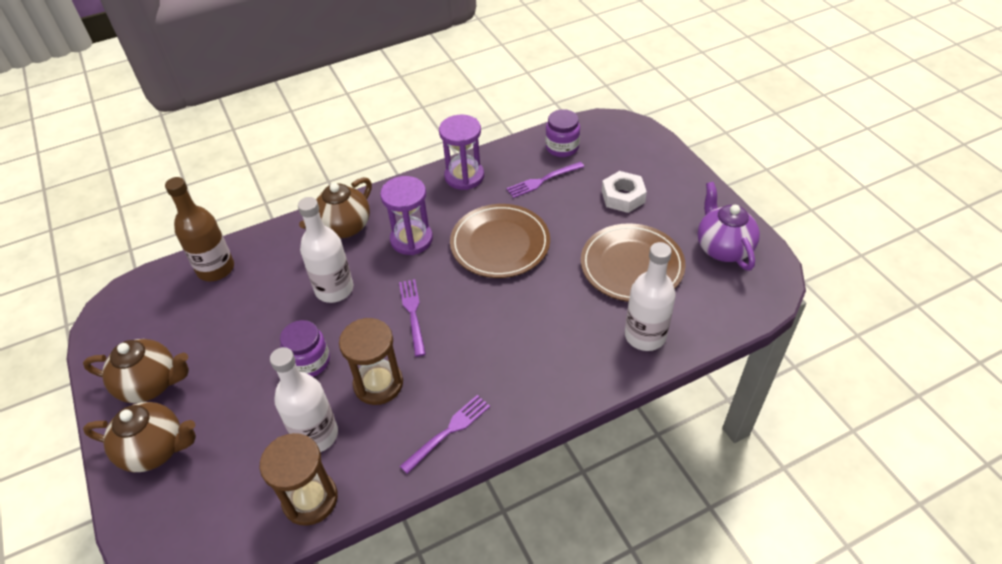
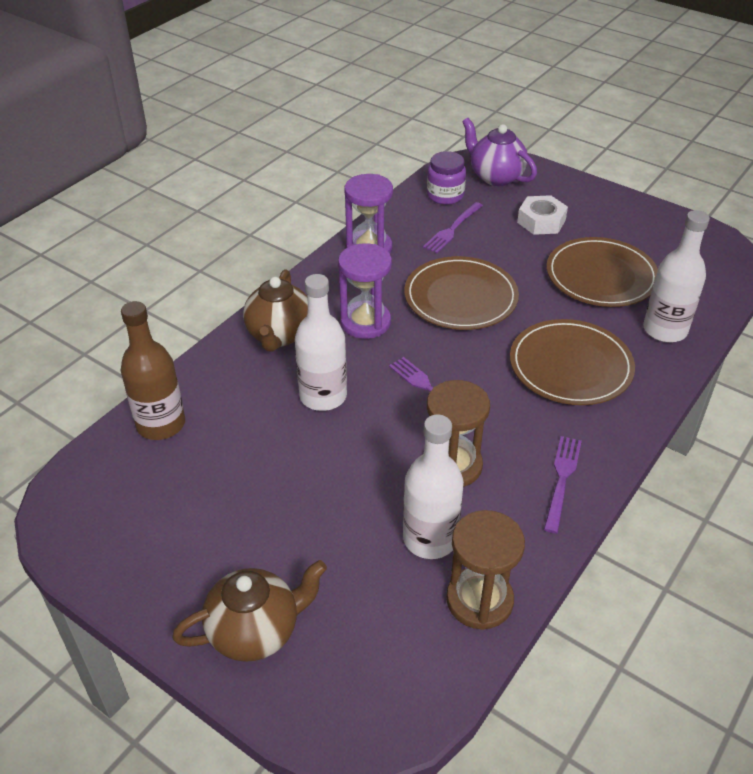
camera: 30 degrees left, 5 degrees down
brown teapot [83,339,189,403] -> none
purple jar [280,320,330,377] -> none
purple teapot [697,182,760,271] -> purple teapot moved to [462,118,537,186]
none -> brown plate [510,319,635,405]

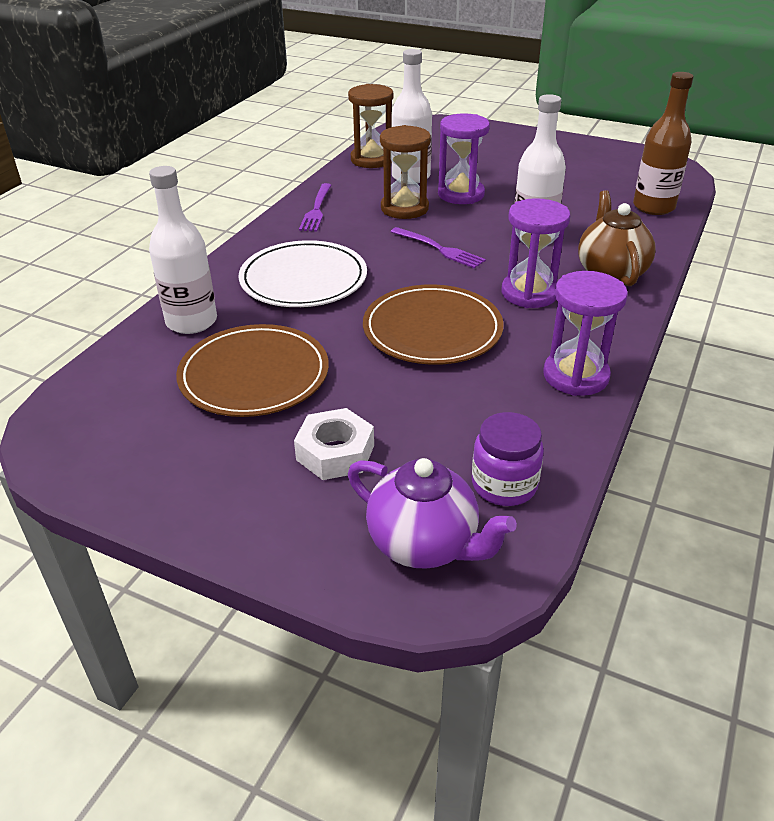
camera: 170 degrees right, 5 degrees down
brown teapot [172,560,327,662] -> none
purple fork [423,202,483,253] -> none
brown plate [510,319,635,405] -> white plate [239,240,367,307]
none -> purple hourglass [438,113,490,204]

